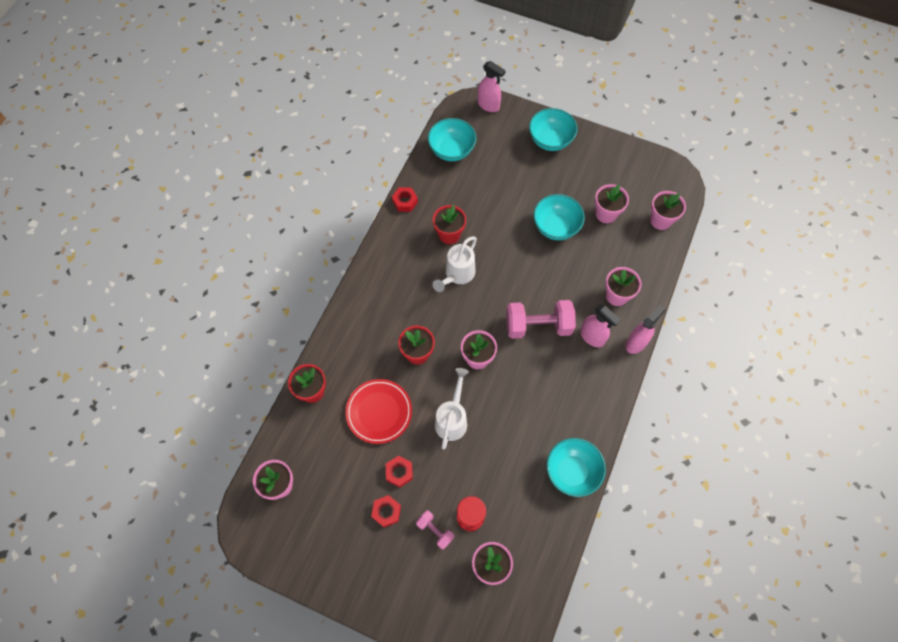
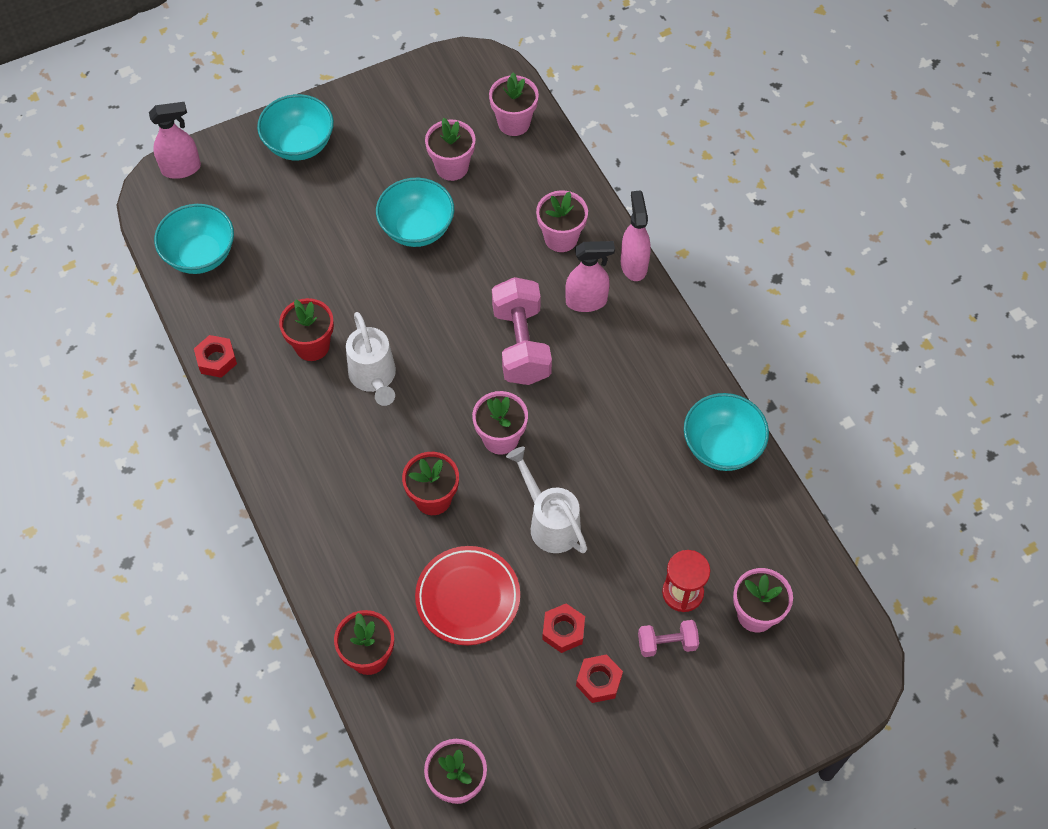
camera: 50 degrees left, 5 degrees down
pink dumbbell [506,300,576,339] -> pink dumbbell turned 45 degrees counterclockwise [492,277,552,385]

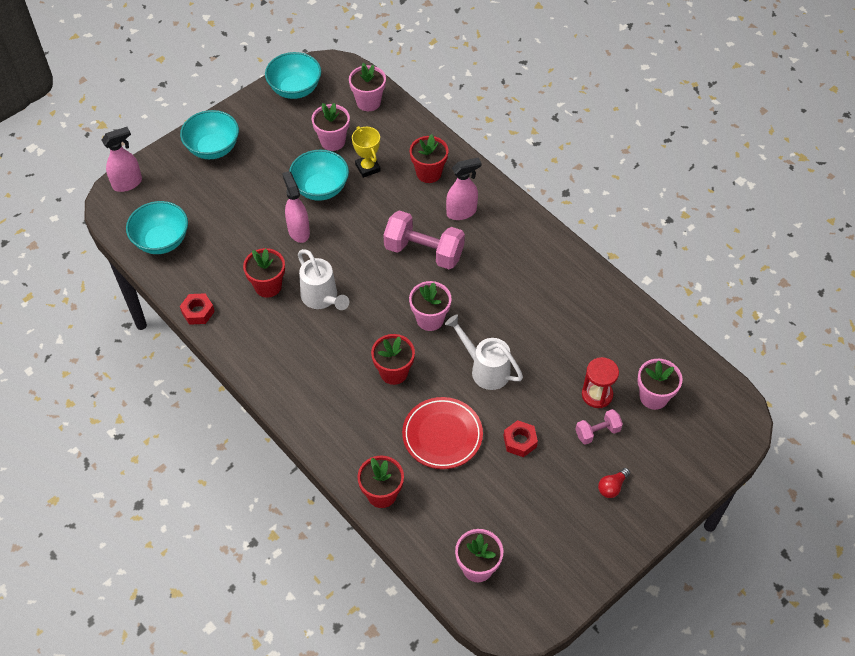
camera: 15 degrees left, 5 degrees down
pink dumbbell [492,277,552,385] -> pink dumbbell turned 45 degrees counterclockwise [383,210,465,269]
pink flower pot [536,190,588,252] -> red flower pot [410,134,448,183]
red nut [576,654,623,703] -> none
pink spray bottle [621,190,651,281] -> pink spray bottle moved to [282,171,310,243]
turquoise bowl [684,393,769,471] -> turquoise bowl moved to [265,52,321,99]
none -> yellow trophy [352,126,381,178]
none -> red light bulb [598,468,630,498]

